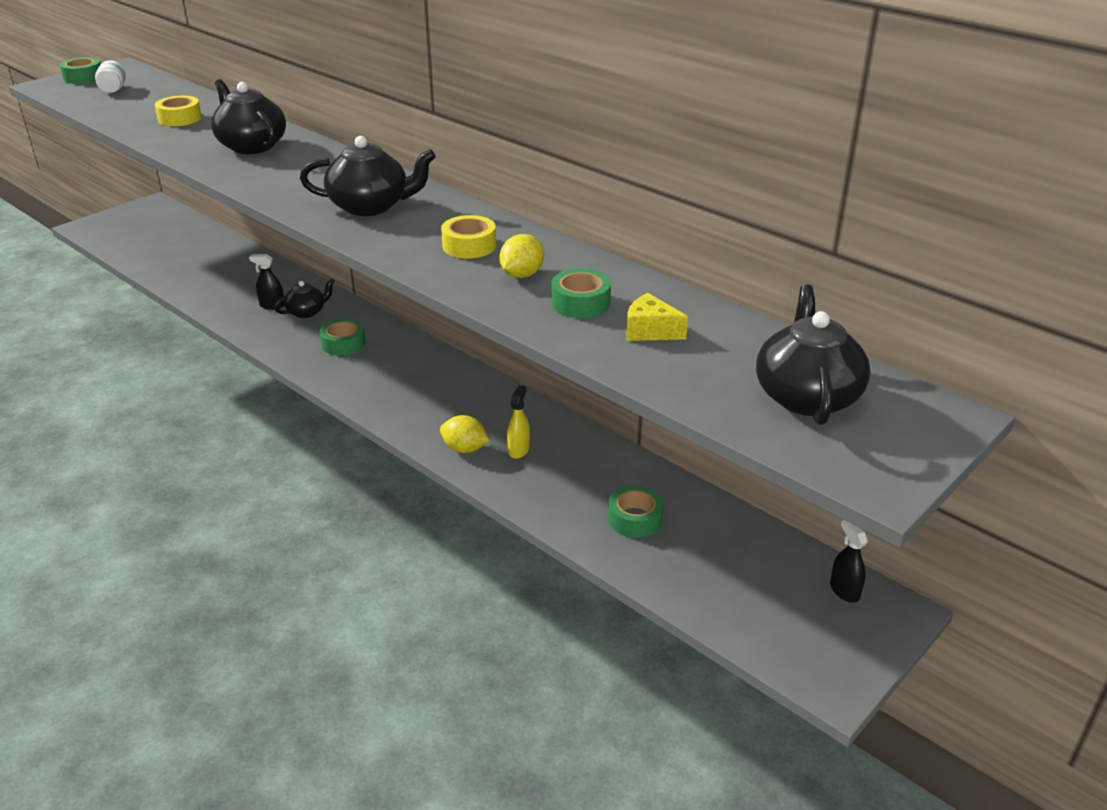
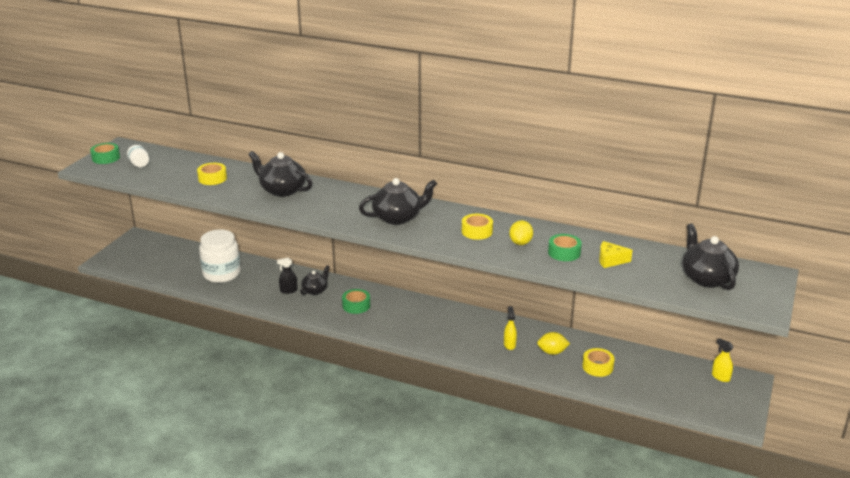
camera: 20 degrees left, 5 degrees down
yellow lemon [440,415,490,453] -> yellow lemon moved to [537,332,570,355]
green tape [608,485,664,538] -> yellow tape [582,348,615,377]
black spray bottle [830,520,868,603] -> yellow spray bottle [712,338,734,382]
none -> white jar [199,229,241,283]

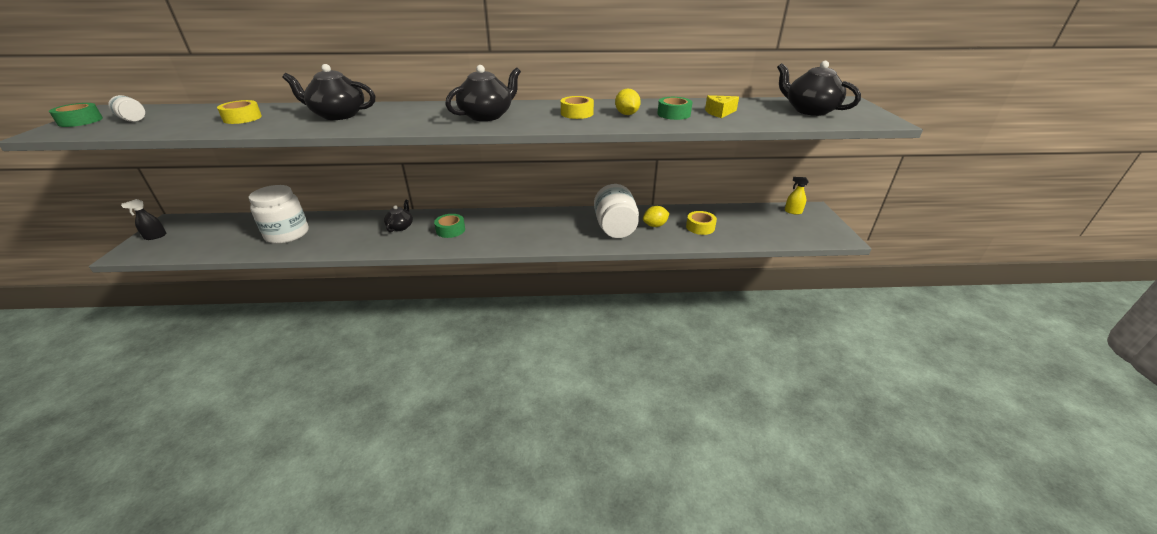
camera: 25 degrees left, 5 degrees up
black spray bottle [277,258,297,294] -> black spray bottle moved to [121,199,166,240]
yellow spray bottle [504,306,517,350] -> white jar [594,184,639,238]

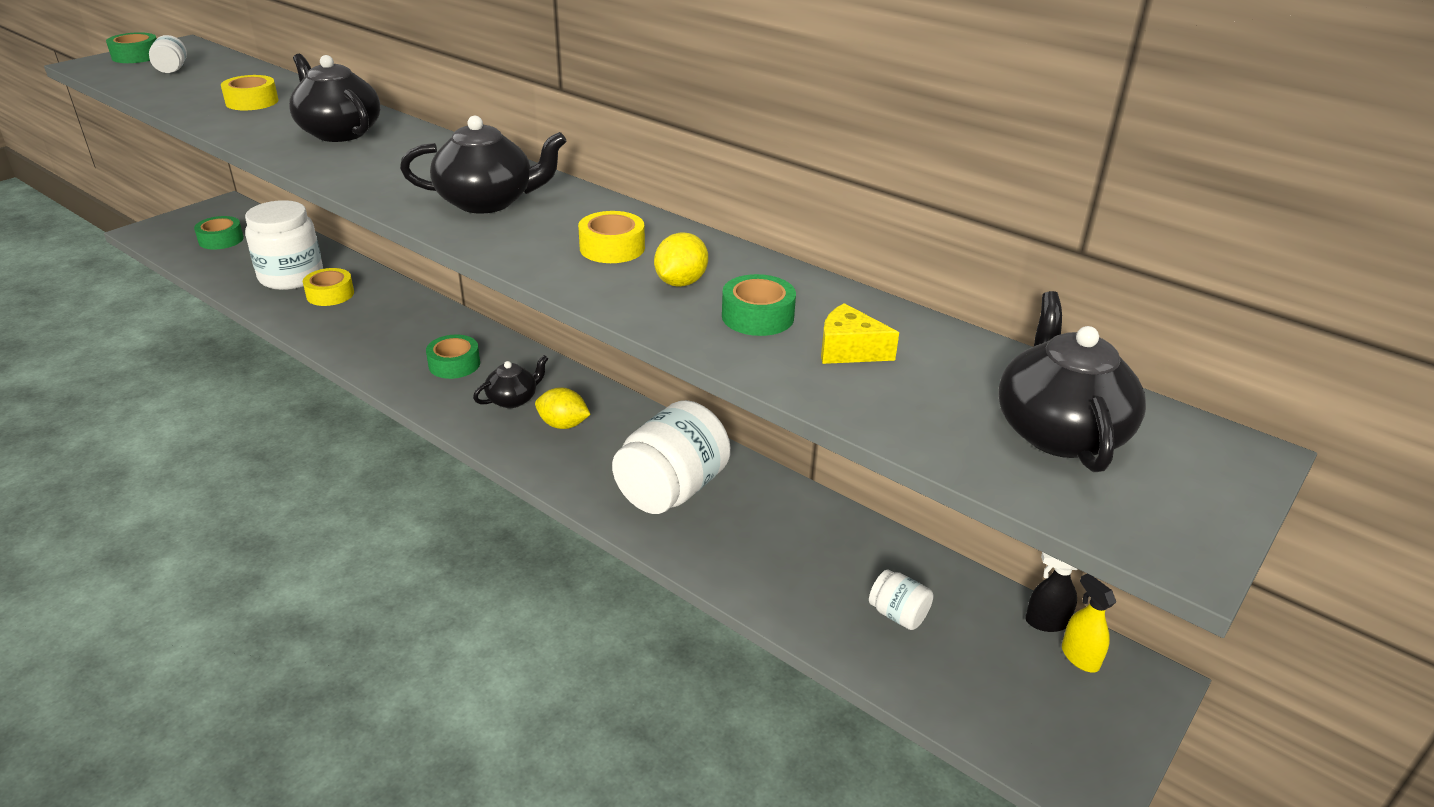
camera: 40 degrees right, 0 degrees up
black spray bottle [121,199,166,240] -> black spray bottle moved to [1025,552,1078,632]
black teapot [384,200,413,232] -> black teapot moved to [473,355,549,408]
yellow lemon [643,206,670,227] -> yellow lemon moved to [535,387,591,429]
yellow tape [686,211,717,235] -> yellow tape moved to [303,268,354,306]
none -> green tape [194,216,244,250]
none -> white jar [869,569,933,630]

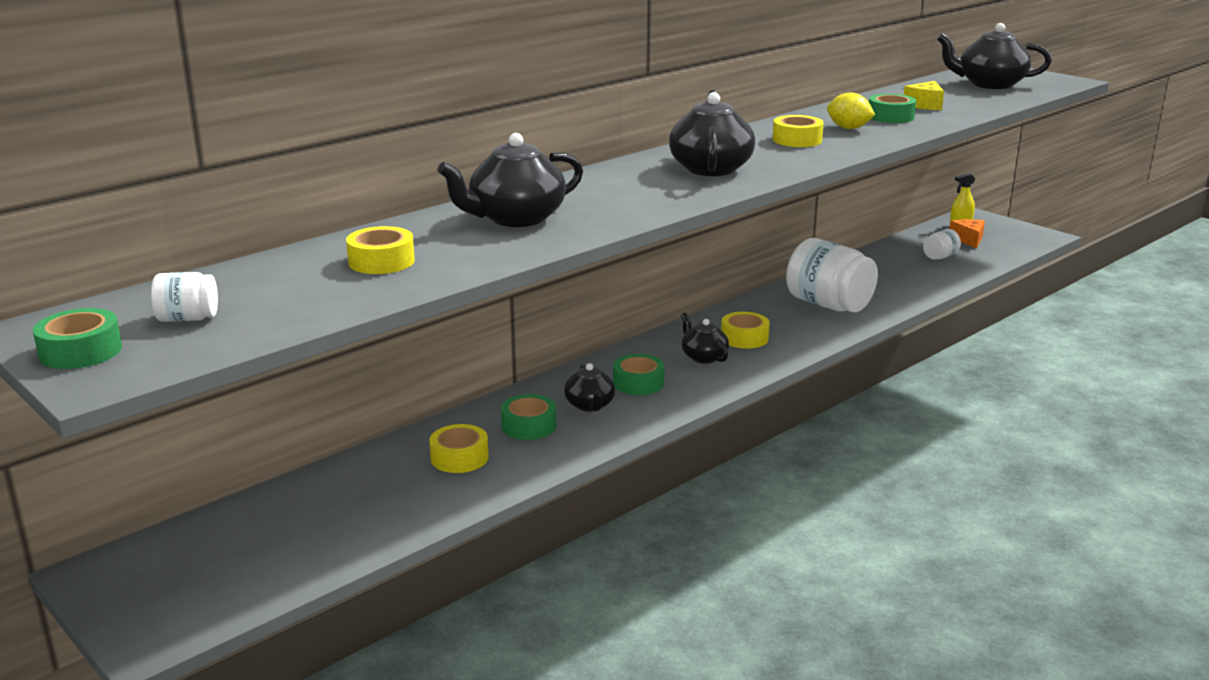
camera: 80 degrees left, 10 degrees down
green tape [194,216,244,250] -> green tape moved to [501,394,557,440]
white jar [245,200,323,290] -> none
yellow lemon [535,387,591,429] -> yellow tape [721,312,770,349]
black spray bottle [1025,552,1078,632] -> none
none -> black teapot [564,363,615,412]
none -> orange cheese [950,219,985,248]

